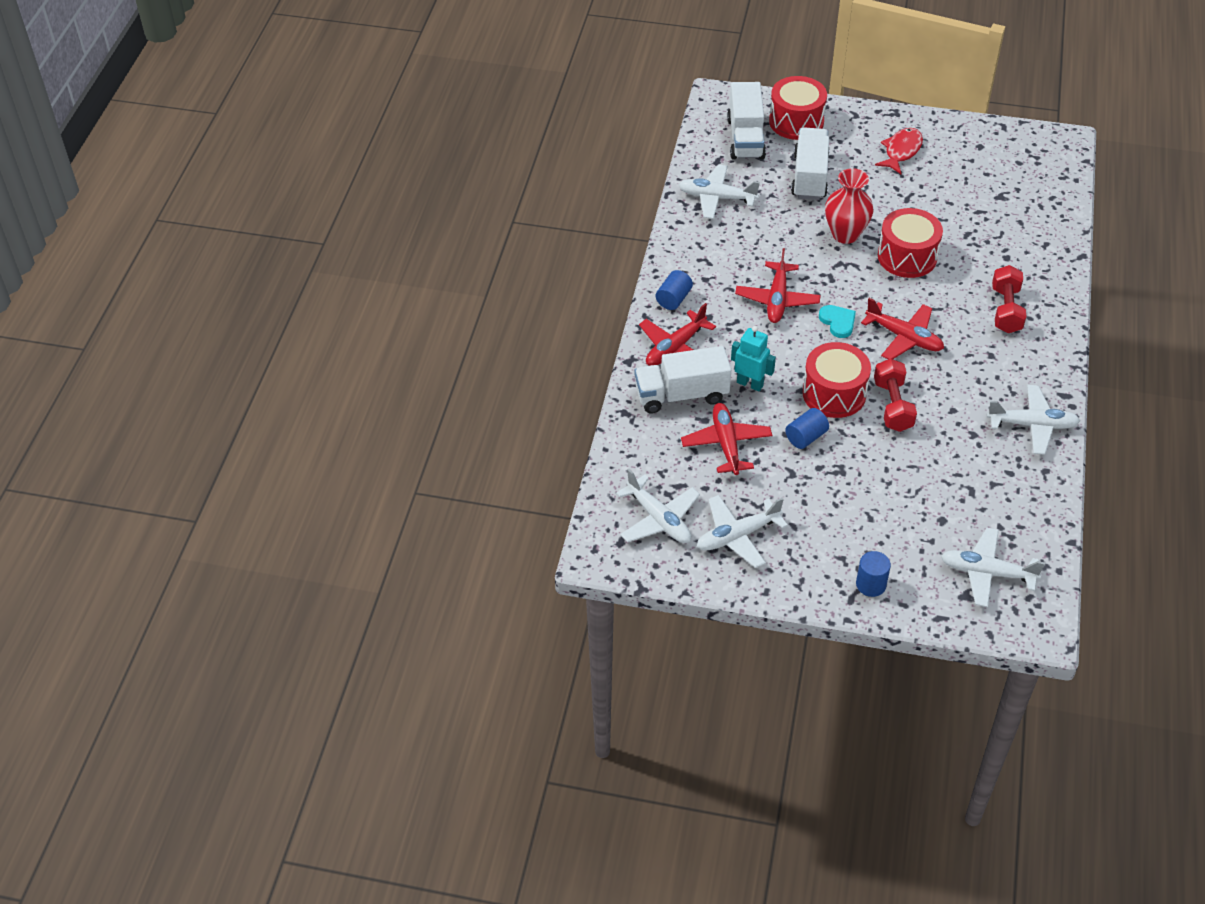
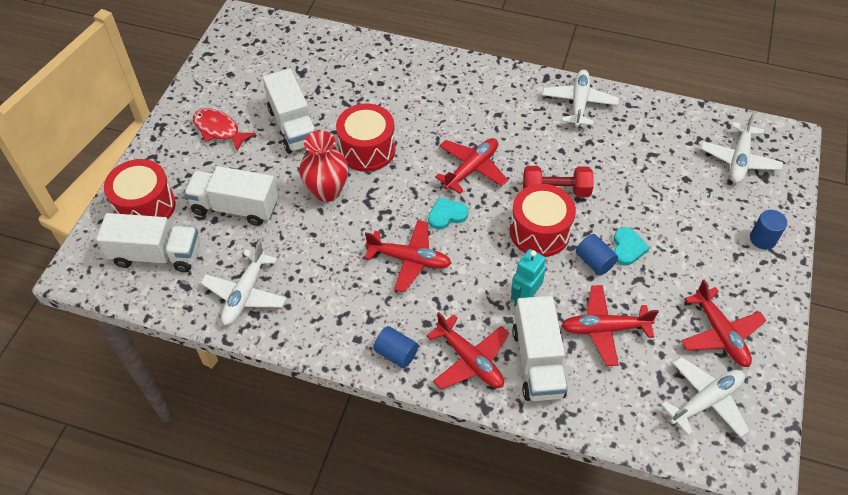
camera: 85 degrees left, 5 degrees up
white plane [697,495,788,568] -> red plane [681,279,767,367]
red dumbbell [992,265,1026,333] -> none
none -> white truck [263,69,316,154]
none -> turquoise heart [614,227,650,265]

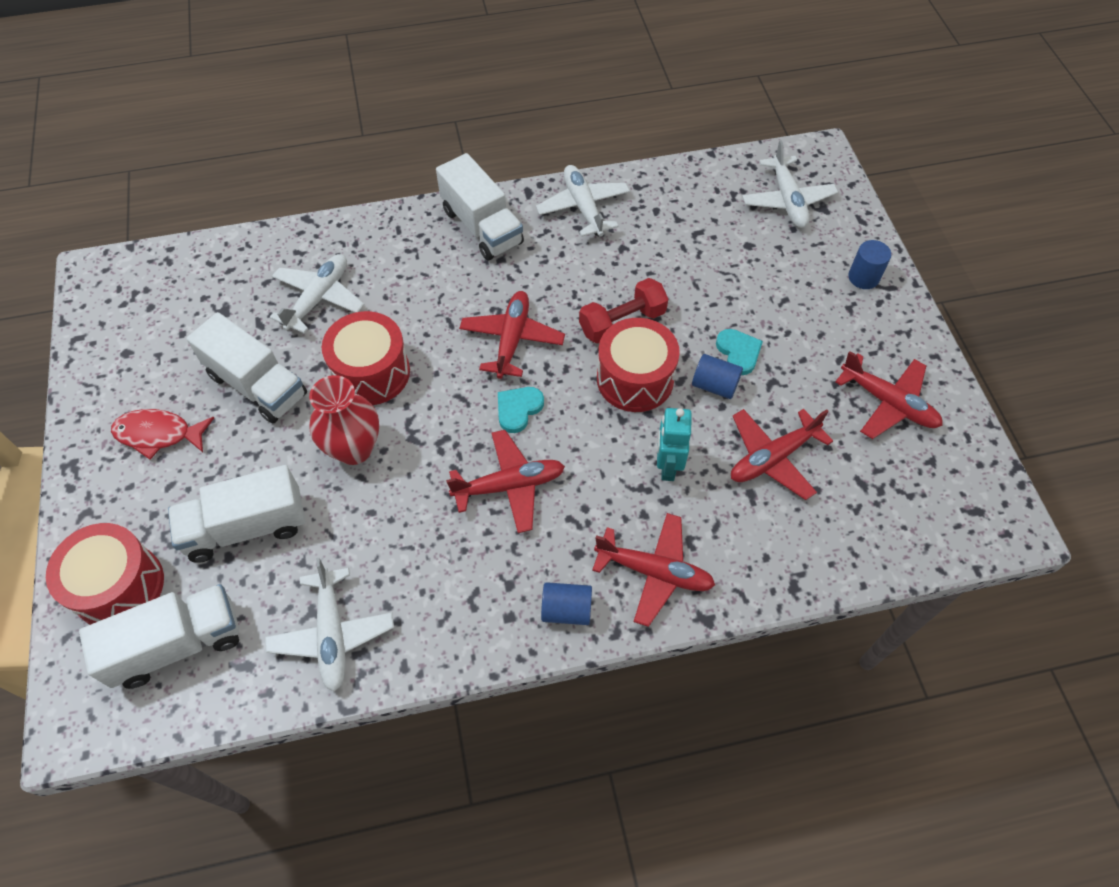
camera: 30 degrees left, 5 degrees up
white truck [512,296,568,401] -> white truck moved to [436,153,524,261]
white plane [661,357,750,438] -> white plane moved to [270,254,364,334]

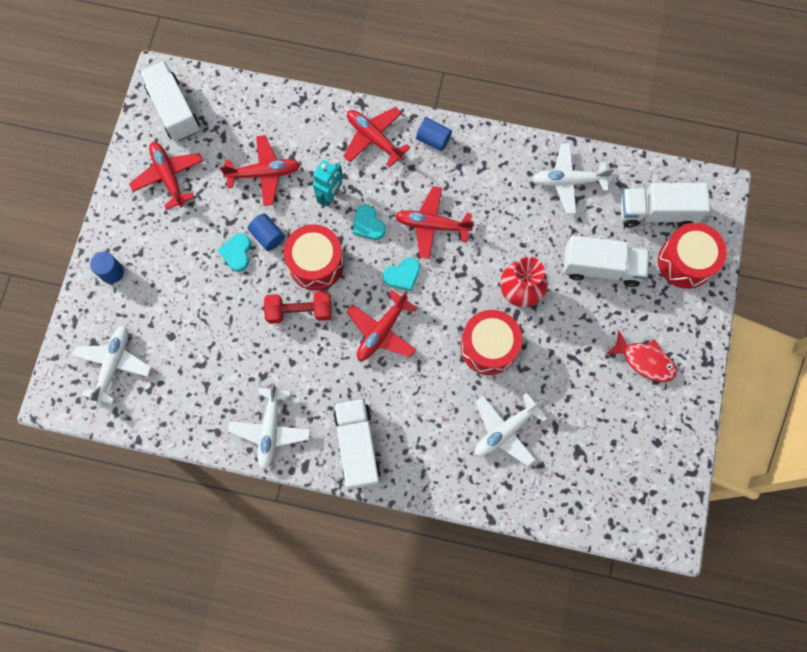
camera: 155 degrees left, 15 degrees up
white truck [186,312,307,423] -> white truck moved to [140,61,200,142]
white plane [265,558,394,692] -> white plane turned 105 degrees counterclockwise [533,143,614,214]
none -> turquoise heart [352,205,386,240]

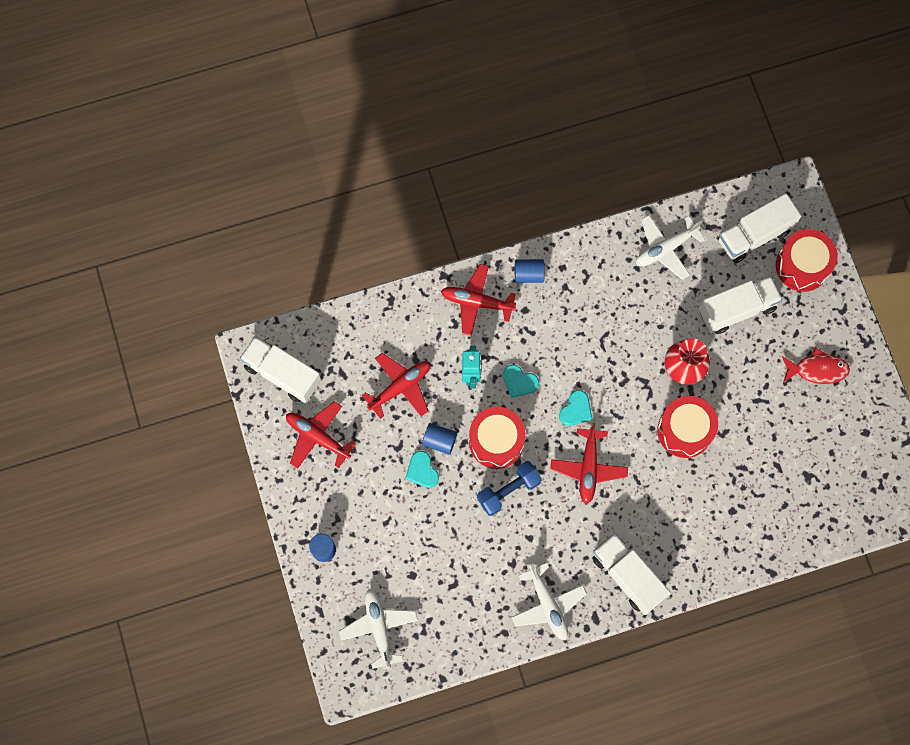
camera: 30 degrees left, 0 degrees up
red dumbbell [264,291,332,324] -> blue dumbbell [477,461,542,516]
red plane [395,186,474,259] -> none
white plane [475,393,547,466] -> none

